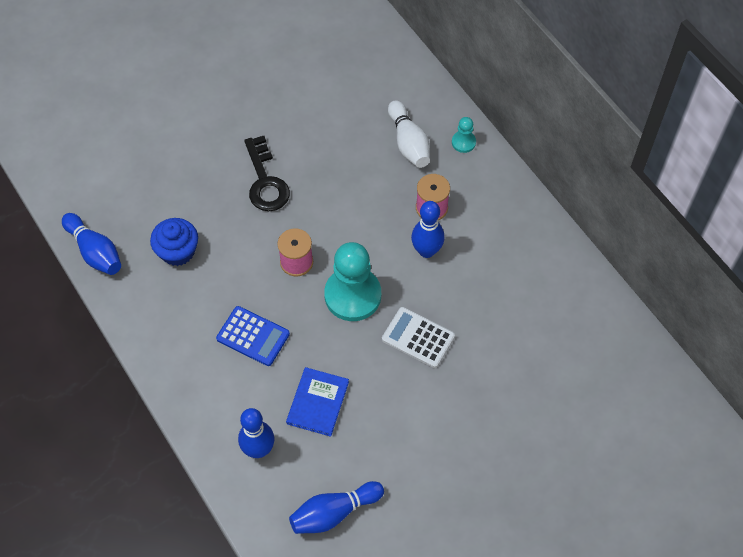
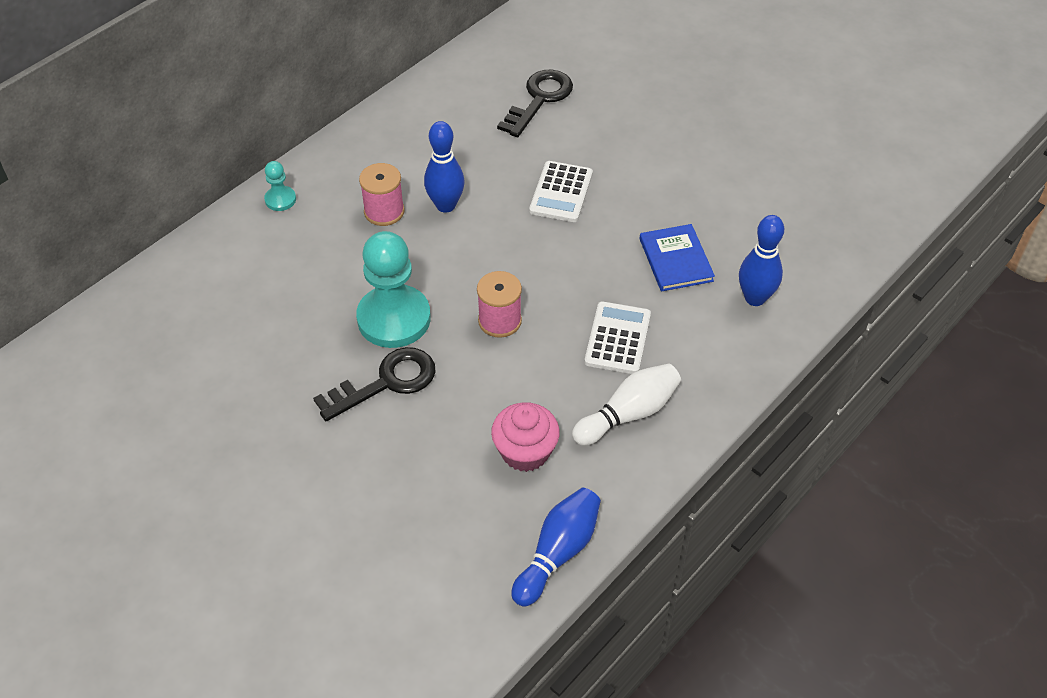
camera: 105 degrees left, 10 degrees down
blue cupcake [150,218,198,266] -> pink cupcake [491,402,560,472]
blue calculator [216,306,290,366] -> white calculator [585,301,651,374]
blue book [286,367,349,437] -> blue book turned 75 degrees clockwise [639,224,715,291]
blue bowling pin [289,481,384,534] -> none
turquoise pawn [324,242,381,321] -> turquoise pawn moved to [356,231,431,348]
white bowling pin [388,100,430,168] -> white bowling pin moved to [572,363,681,446]
none -> black key [497,70,573,137]

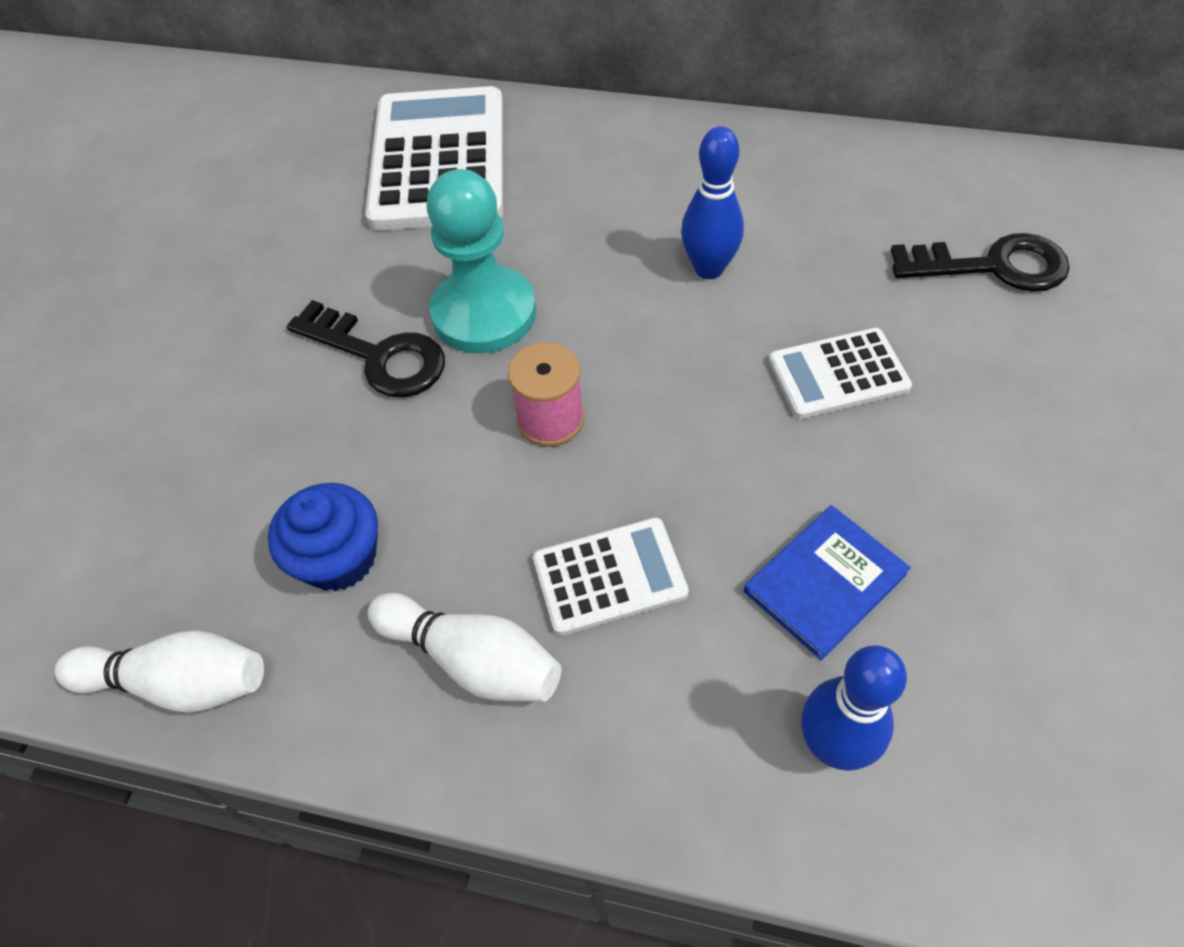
camera: 65 degrees right, 5 degrees up
turquoise pawn [264,161,296,211] -> none
pink spool [359,163,405,226] -> none
pink cupcake [491,402,560,472] -> blue cupcake [268,483,378,591]
blue bowling pin [511,488,601,607] -> white bowling pin [55,630,264,713]
none -> white calculator [365,86,503,230]

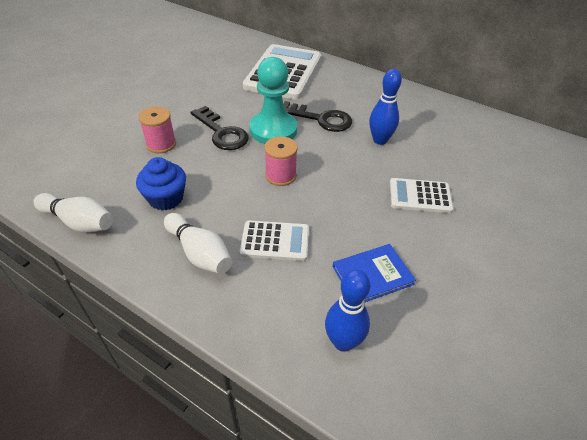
camera: 15 degrees right, 10 degrees down
black key [891,233,1070,292] -> black key moved to [283,101,352,132]
none -> pink spool [138,106,176,153]

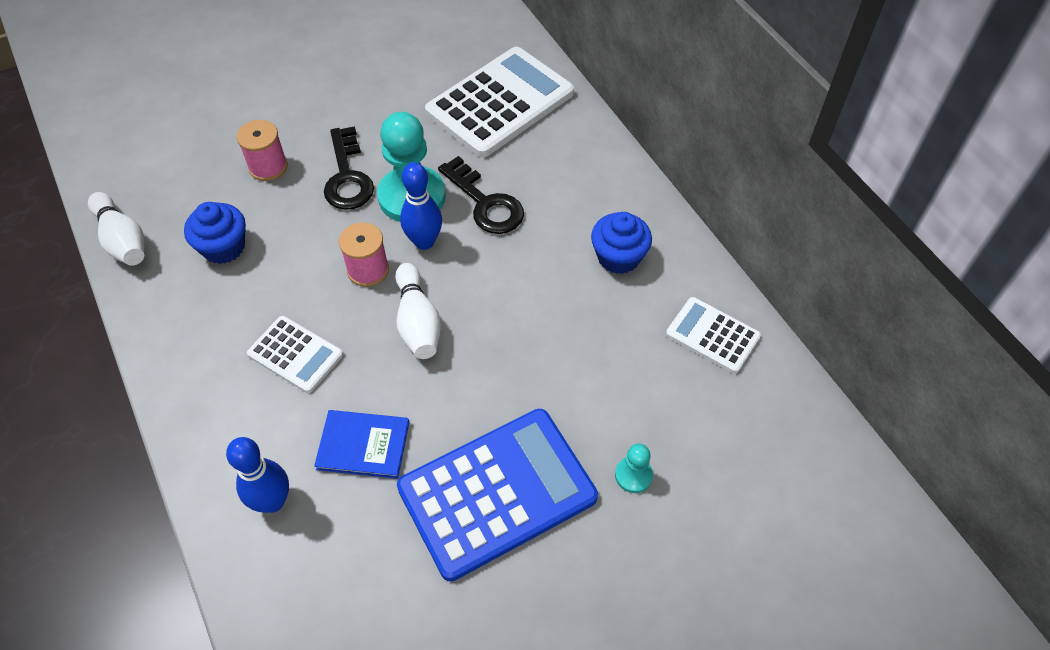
camera: 30 degrees right, 10 degrees up
white bowling pin [164,213,232,274] -> white bowling pin moved to [395,263,441,359]
blue bowling pin [369,69,402,145] -> blue bowling pin moved to [400,162,442,250]
white calculator [390,178,454,213] -> white calculator moved to [666,297,761,374]
none -> blue calculator [397,409,598,581]
none -> blue cupcake [591,212,652,274]
none -> turquoise pawn [615,443,653,493]

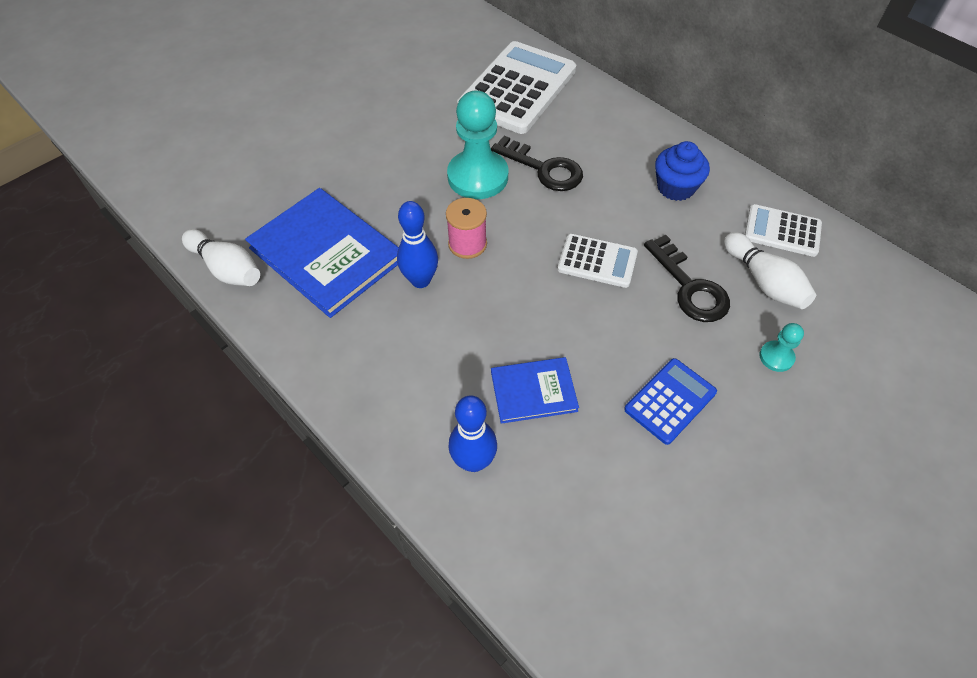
camera: 15 degrees left, 0 degrees up
blue cupcake [184,202,246,264] -> blue book [245,188,399,318]
pink spool [237,120,288,181] -> none
white calculator [247,316,343,393] -> white calculator moved to [557,234,638,288]
black key [324,126,374,210] -> black key moved to [644,235,730,322]
white bowling pin [395,263,441,359] -> white bowling pin moved to [724,232,816,309]
blue calculator [397,409,598,581] -> blue calculator [624,358,717,445], size x0.52
blue bowling pin [400,162,442,250] -> blue bowling pin moved to [397,201,438,288]

